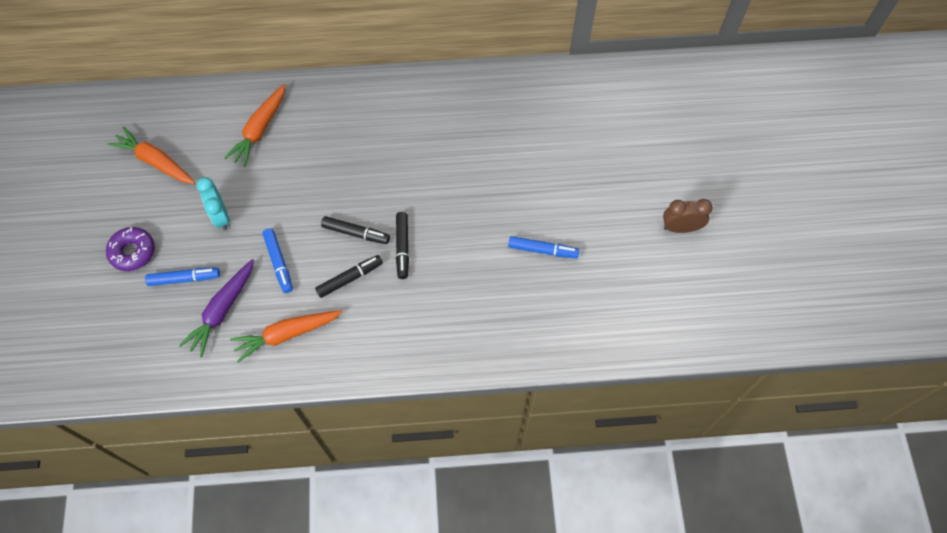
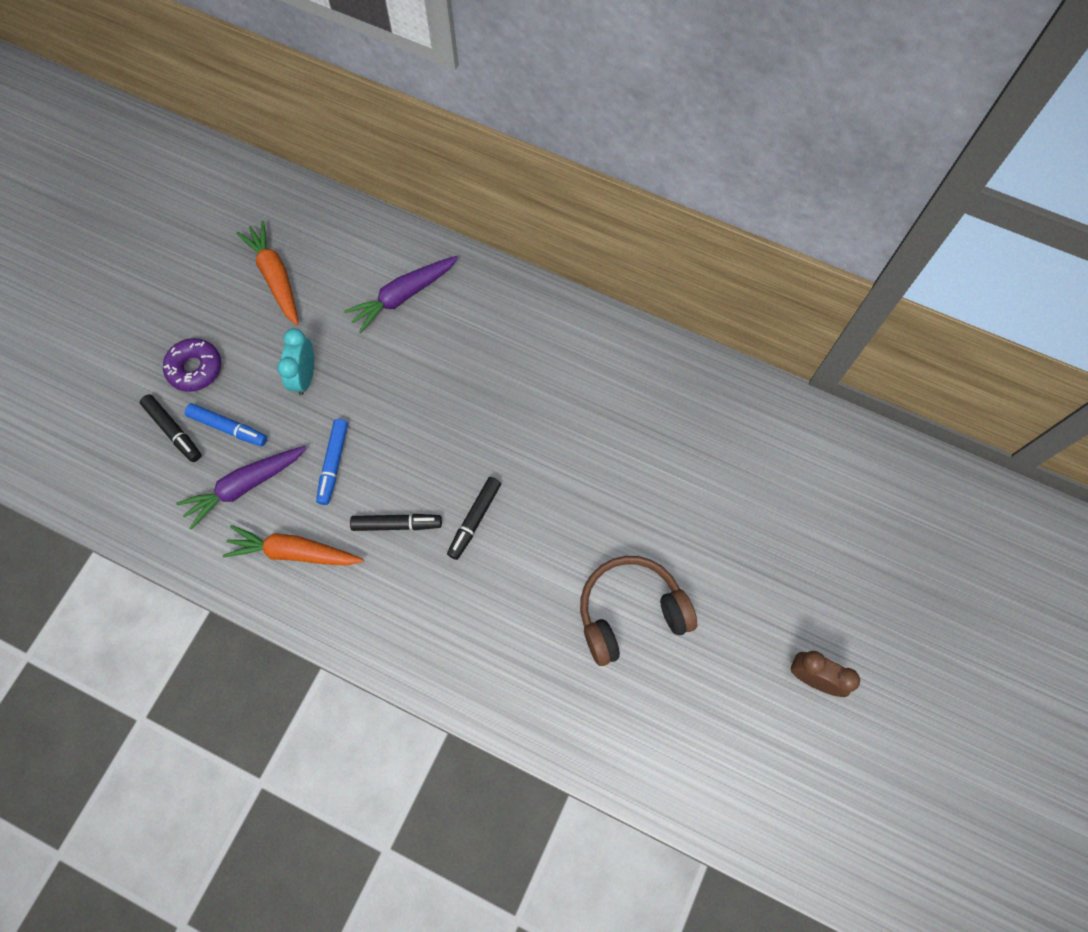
camera: 30 degrees right, 5 degrees up
orange carrot [224,84,286,167] -> purple carrot [344,256,458,333]
black marker [321,216,390,244] -> black marker moved to [140,394,201,462]
blue marker [508,236,580,259] -> brown headphones [580,556,697,666]

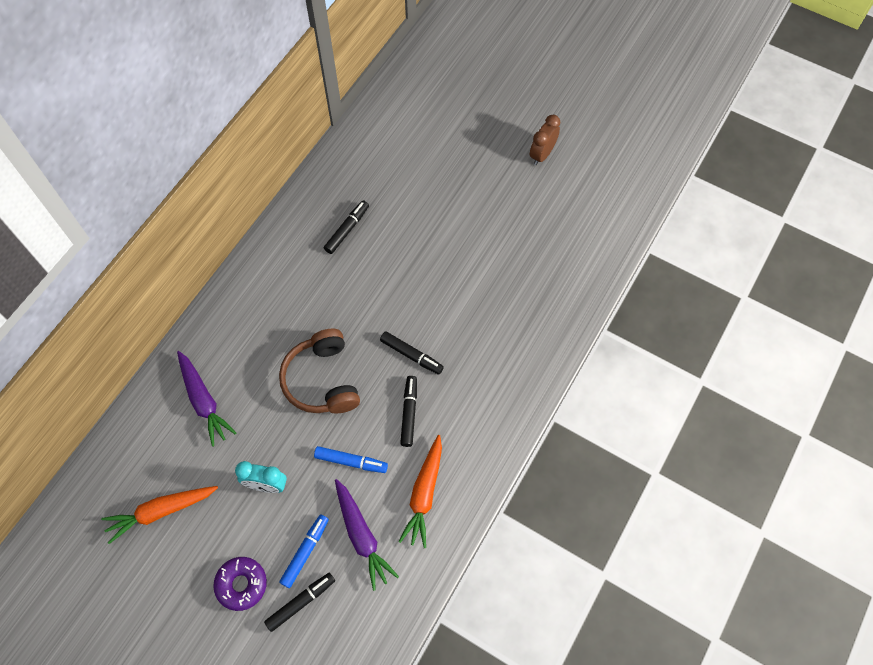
camera: 85 degrees left, 5 degrees down
brown headphones [580,556,697,666] -> brown headphones moved to [279,329,360,413]
none -> black marker [324,200,369,254]

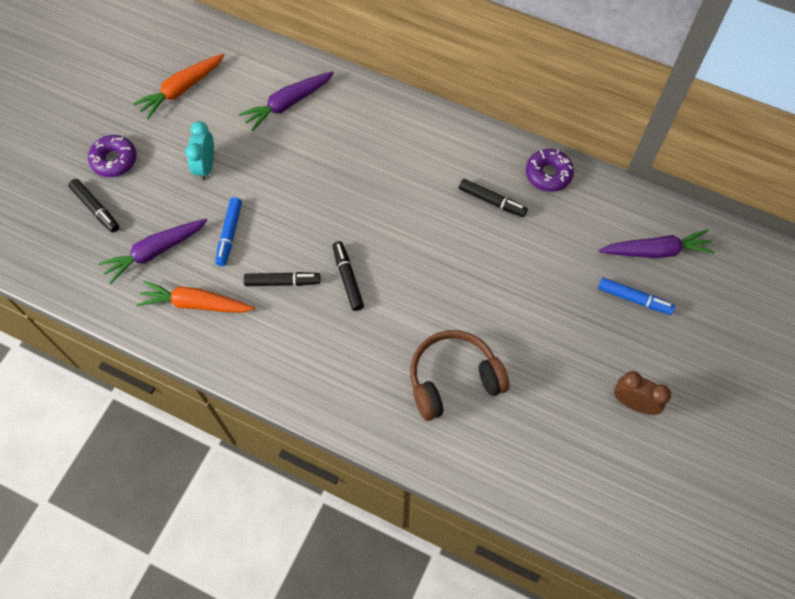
camera: 85 degrees right, 0 degrees up
orange carrot [101,486,218,544] -> orange carrot turned 105 degrees counterclockwise [133,54,224,119]
brown headphones [279,329,360,413] -> brown headphones moved to [410,330,510,421]
blue marker [279,514,329,588] -> blue marker moved to [598,278,675,315]
black marker [380,331,444,374] -> black marker turned 135 degrees clockwise [333,241,364,311]
none -> purple donut [526,149,574,192]
none -> purple carrot [599,229,715,258]

